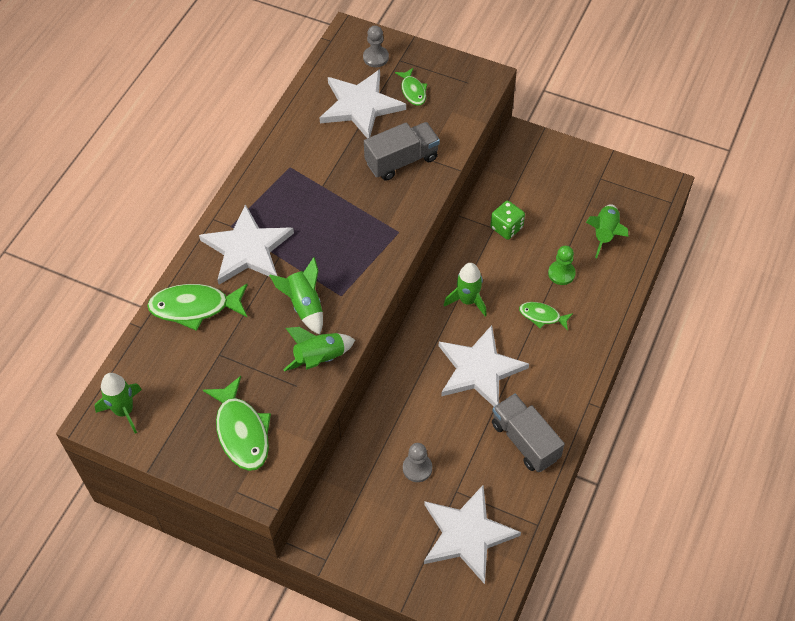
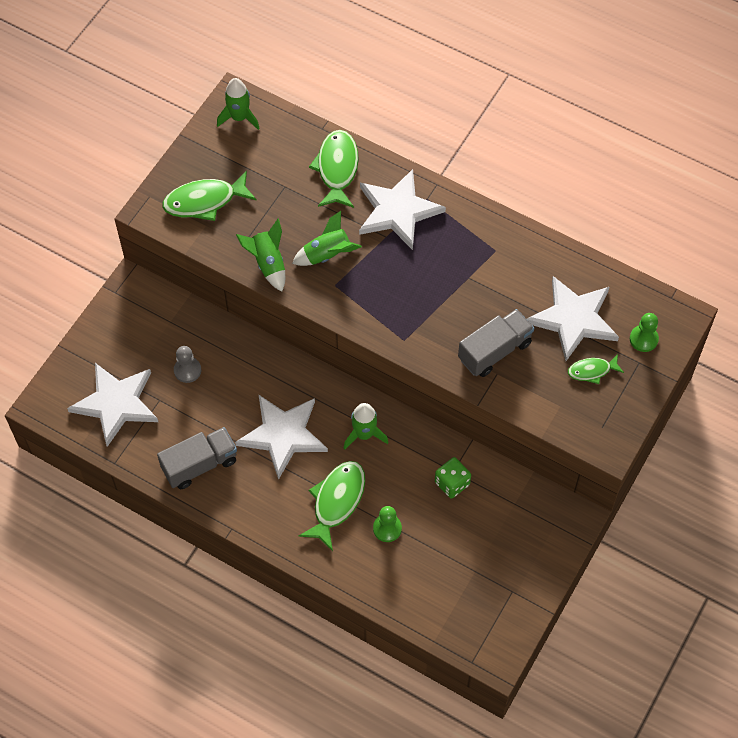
camera: 95 degrees right, 5 degrees up
grey pawn [363,25,389,67] -> green pawn [630,313,659,352]
grey truck [364,122,440,181] -> grey truck turned 105 degrees counterclockwise [458,309,534,377]
green fish [519,302,573,331] -> green fish [299,461,365,551], size x1.75
green rocket [586,204,628,258] -> none

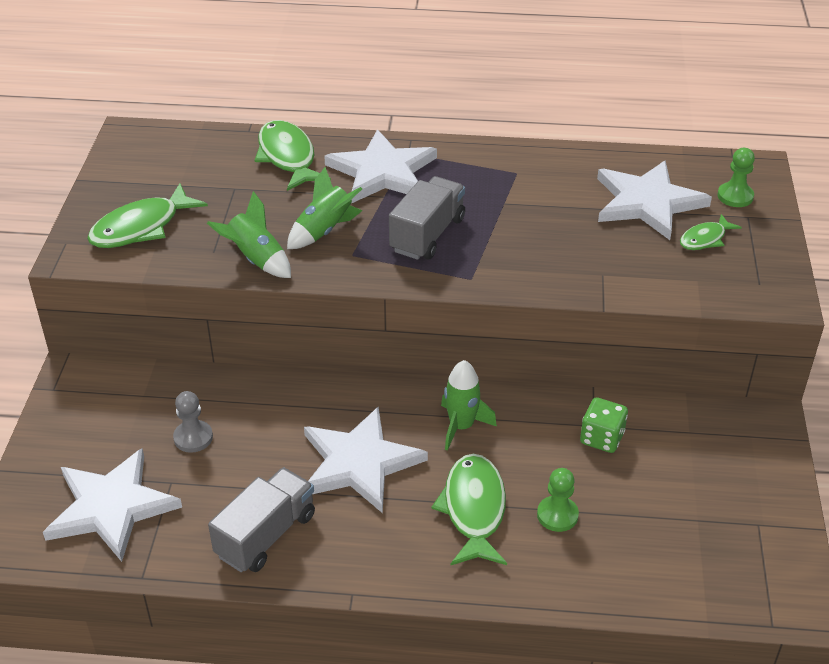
camera: 25 degrees left, 20 degrees down
green rocket [217,78,260,130] -> none
grey truck [458,309,534,377] -> grey truck moved to [389,176,465,260]

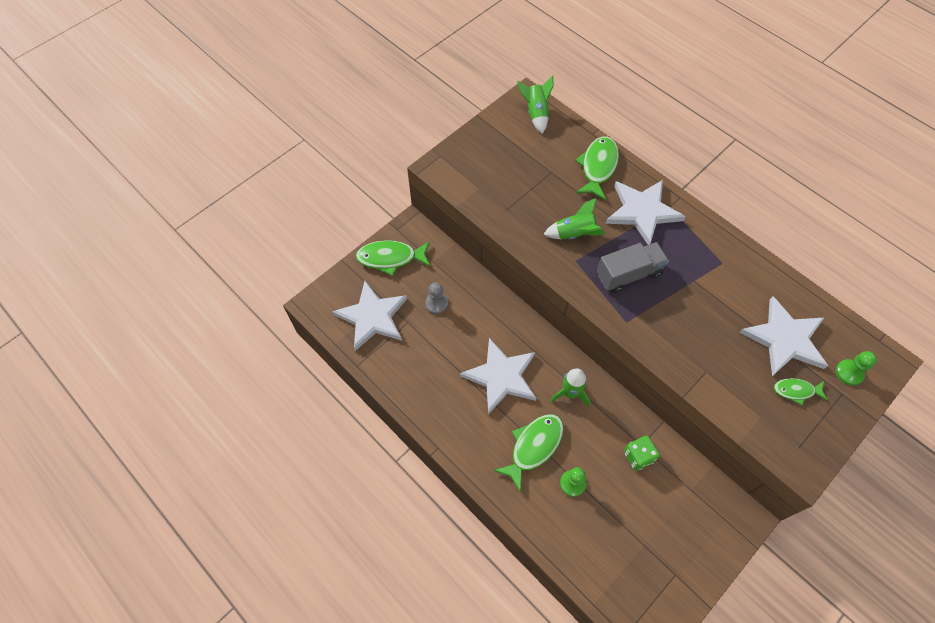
camera: 40 degrees right, 20 degrees up
green fish [87,183,208,248] -> green fish moved to [356,240,430,276]
green rocket [207,191,291,278] -> green rocket moved to [517,75,553,134]
grey truck [208,467,315,572] -> none

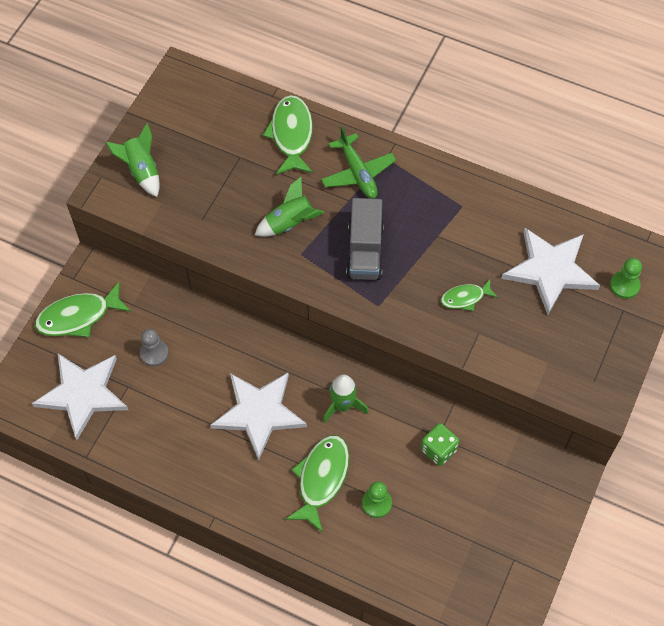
camera: 20 degrees left, 0 degrees up
green rocket [517,75,553,134] -> green rocket moved to [105,123,160,197]
grey truck [597,242,669,293] -> grey truck turned 135 degrees clockwise [346,198,384,280]
white star [606,180,686,245] -> green plane [321,126,396,199]
green fish [774,378,828,405] -> green fish moved to [441,279,498,311]

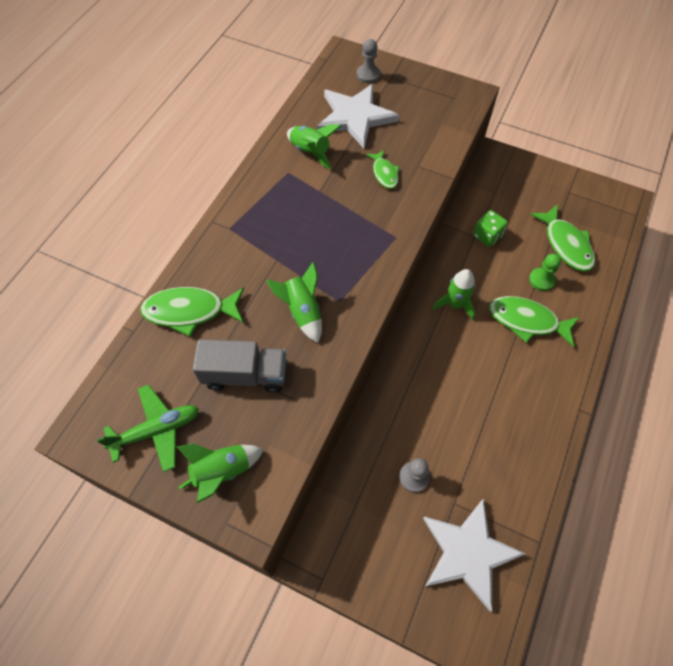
camera: 90 degrees left, 0 degrees up
green fish [35,281,131,337] -> green fish moved to [530,204,595,271]
white star [210,372,307,460] -> none
green plane [321,126,396,199] -> green plane moved to [97,385,199,472]
grey truck [346,198,384,280] -> grey truck moved to [193,339,287,393]
green pawn [610,258,642,299] -> grey pawn [357,39,381,83]
none -> green rocket [287,124,341,170]

